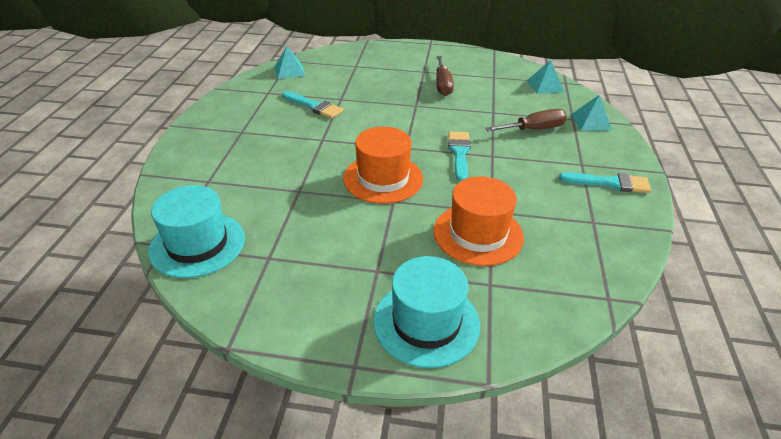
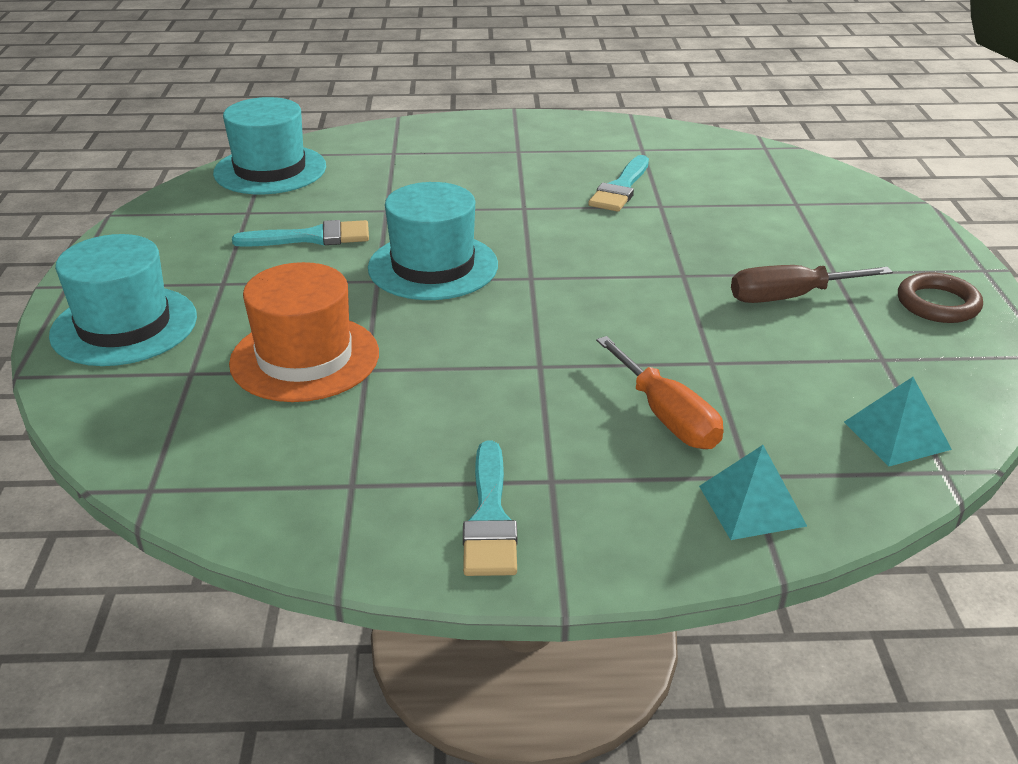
camera: 80 degrees right, 5 degrees down
turquoise pyramid [274,46,306,79] -> none
orange hat [343,127,423,204] -> turquoise hat [368,182,498,300]
turquoise brush [448,131,471,181] -> turquoise brush moved to [232,220,369,247]
brown screwdriver [485,109,567,131] -> orange screwdriver [596,336,723,449]
none -> brown ring [898,272,983,323]

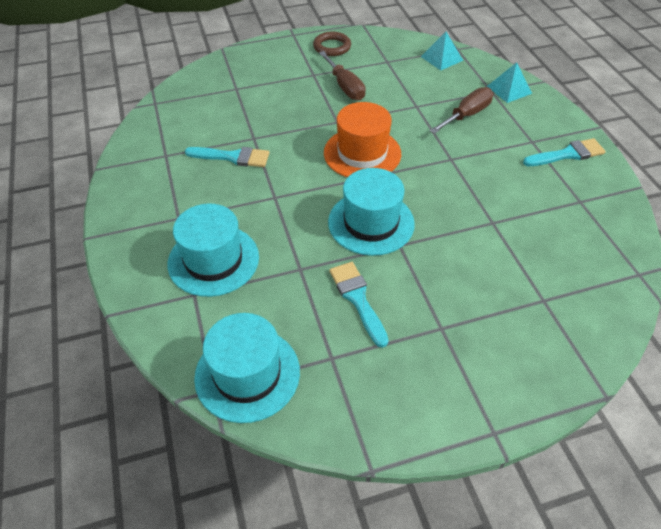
camera: 105 degrees left, 15 degrees up
turquoise hat [49,234,197,366] -> turquoise hat moved to [167,204,259,297]
orange hat [229,262,379,402] -> orange hat moved to [324,102,401,177]
orange screwdriver [596,336,723,449] -> brown screwdriver [430,87,493,134]

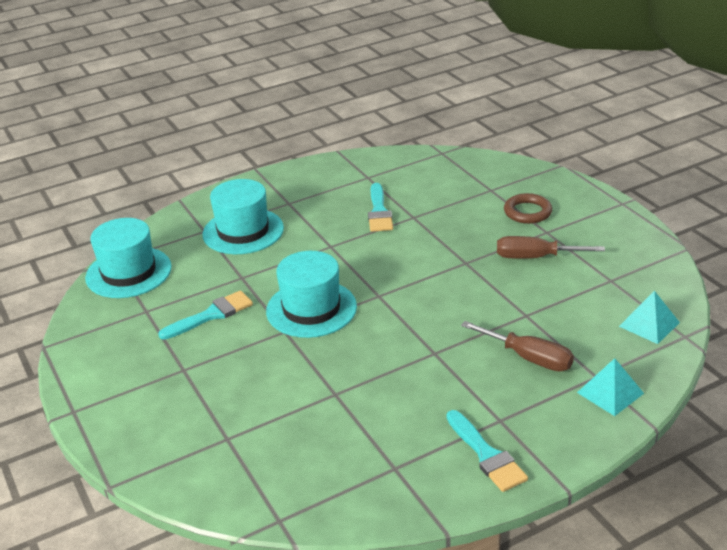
camera: 80 degrees right, 15 degrees down
brown ring [313,32,351,56] -> brown ring moved to [504,193,552,224]
brown screwdriver [319,51,366,100] -> brown screwdriver turned 45 degrees clockwise [497,236,605,259]
orange hat [324,102,401,177] -> none

